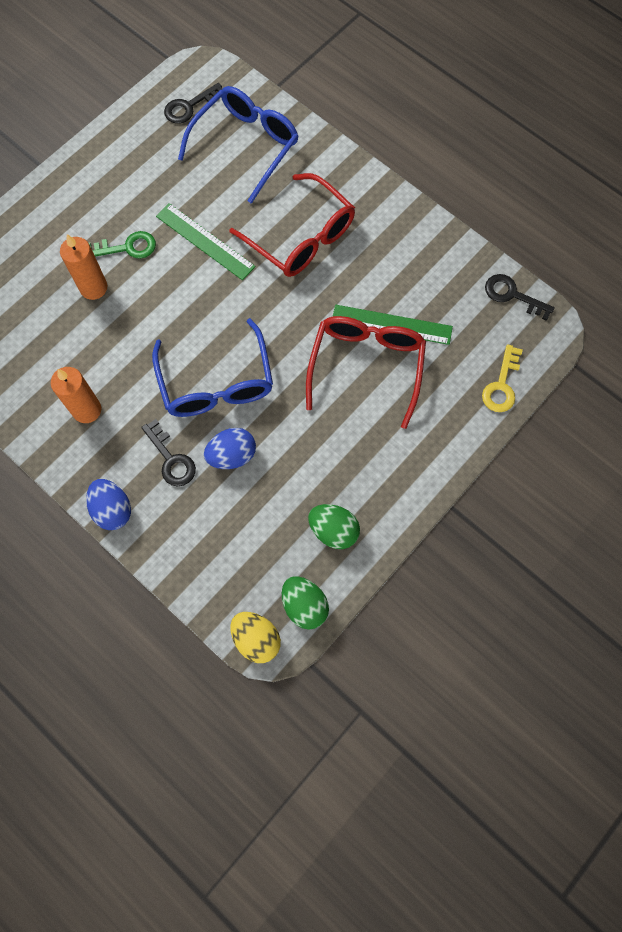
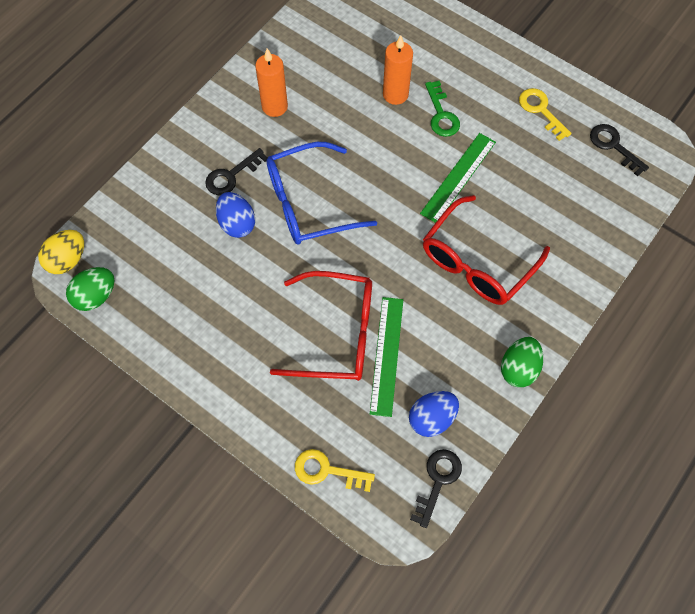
camera: 85 degrees right, 5 degrees down
blue egg [86,479,131,530] -> blue egg moved to [409,391,459,437]
blue glasses [178,86,299,204] -> none
green egg [308,504,360,549] -> green egg moved to [501,337,543,387]
none -> yellow key [519,88,571,141]

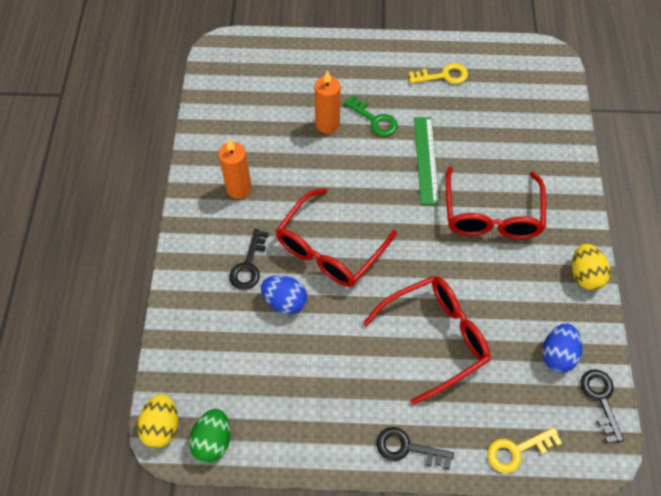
camera: 35 degrees left, 5 degrees down
blue glasses [266,142,377,245] -> red glasses [275,188,397,287]
green ruler [370,297,403,417] -> none
green egg [501,337,543,387] -> yellow egg [572,244,611,290]
yellow key [519,88,571,141] -> yellow key turned 150 degrees clockwise [409,63,468,84]
black key [590,124,649,176] -> black key moved to [377,427,454,470]

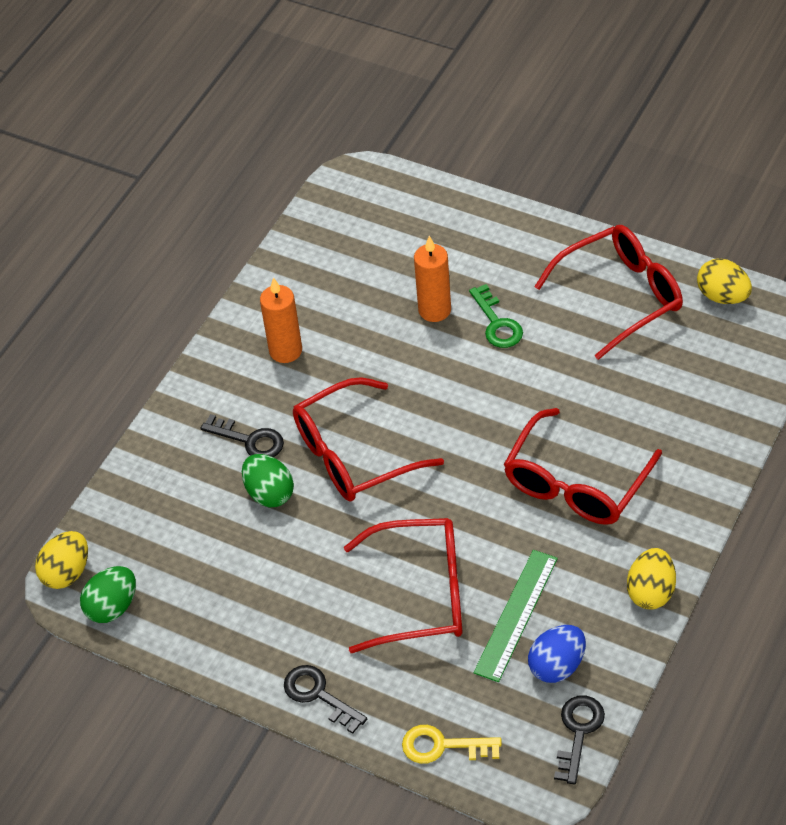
camera: 30 degrees right, 10 degrees down
black key [229,229,269,290] -> black key turned 105 degrees counterclockwise [200,414,284,457]
blue egg [261,275,307,314] -> green egg [242,454,294,507]
yellow key [409,63,468,84] -> red glasses [534,225,683,360]
green ruler [414,117,440,205] -> green ruler moved to [473,550,558,682]
none -> yellow egg [697,258,752,304]

